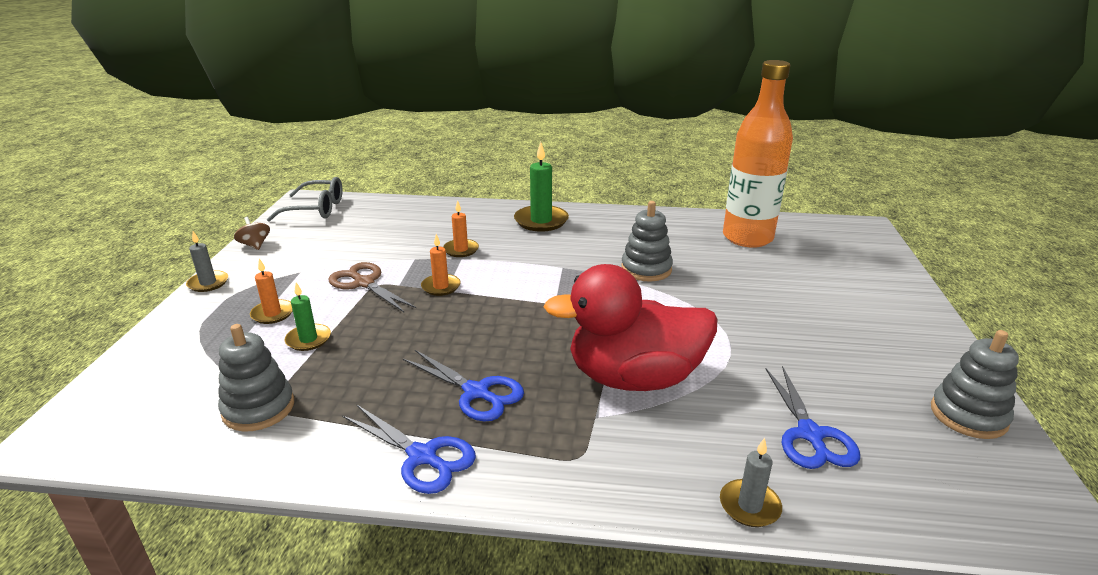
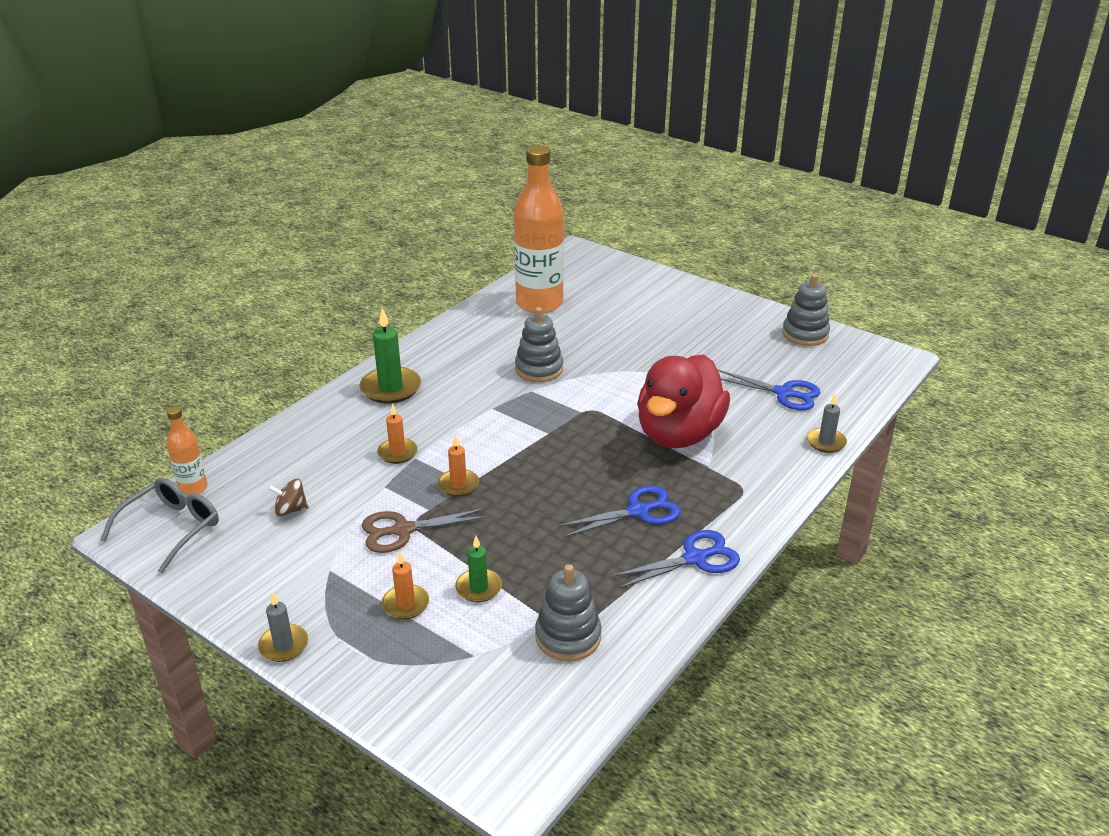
camera: 60 degrees left, 5 degrees up
brown spinning top [234,217,270,250] -> brown spinning top moved to [268,479,309,516]
none -> orange bottle [166,406,208,495]

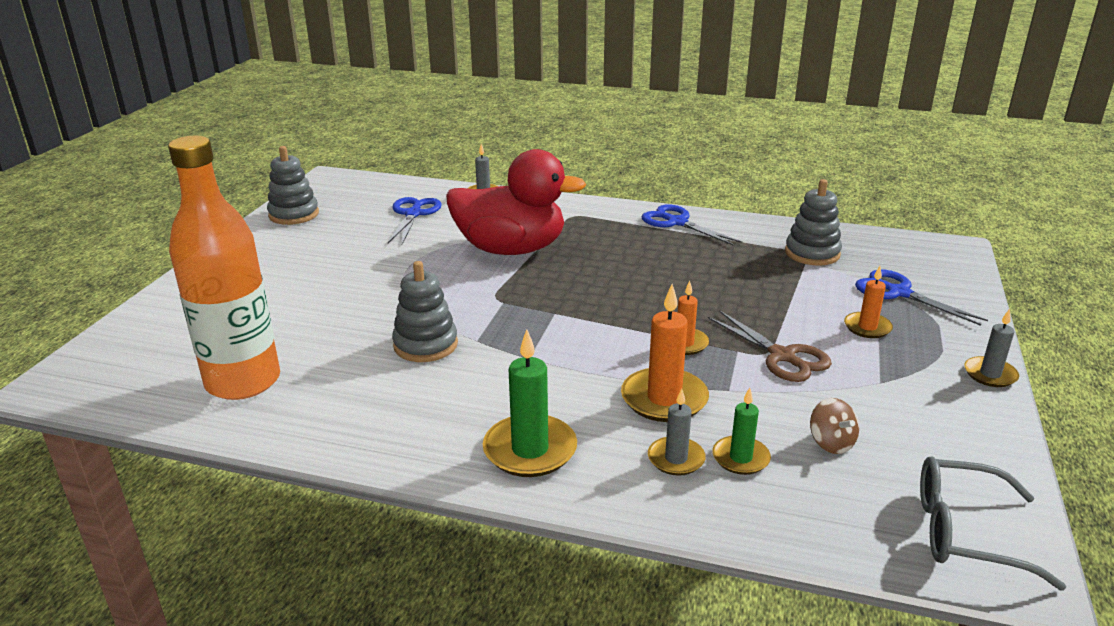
camera: 110 degrees left, 5 degrees down
orange bottle [166,406,208,495] -> none
orange candle [377,404,418,464] -> orange candle [621,284,709,422], size x1.66
green candle [455,536,502,602] -> green candle moved to [712,388,771,475]
blue scissors [558,486,681,537] -> blue scissors moved to [855,269,988,326]
none -> grey candle [648,388,706,476]

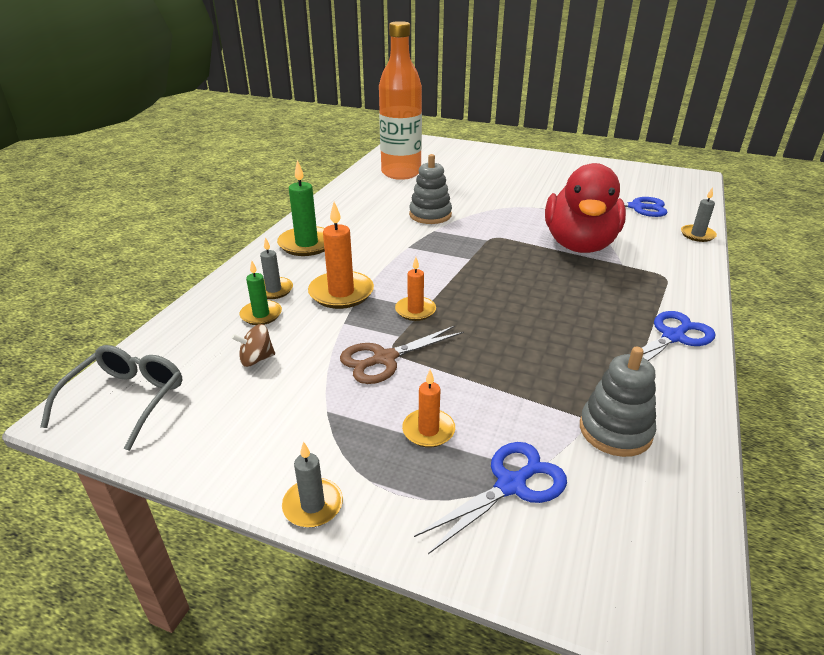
camera: 95 degrees right, 5 degrees up
grey stacking toy [267,146,319,225] -> none

